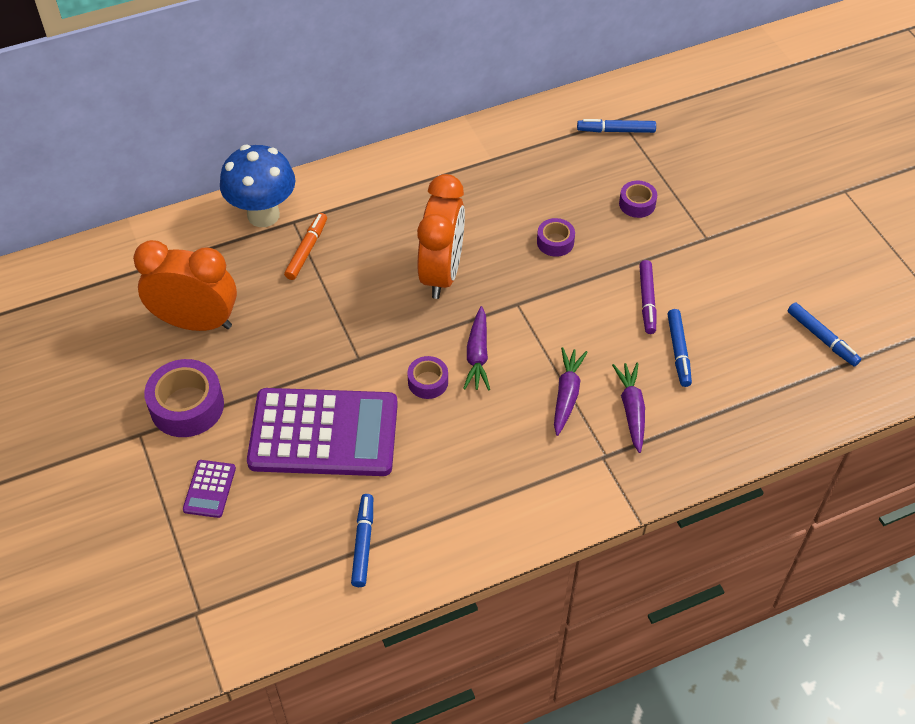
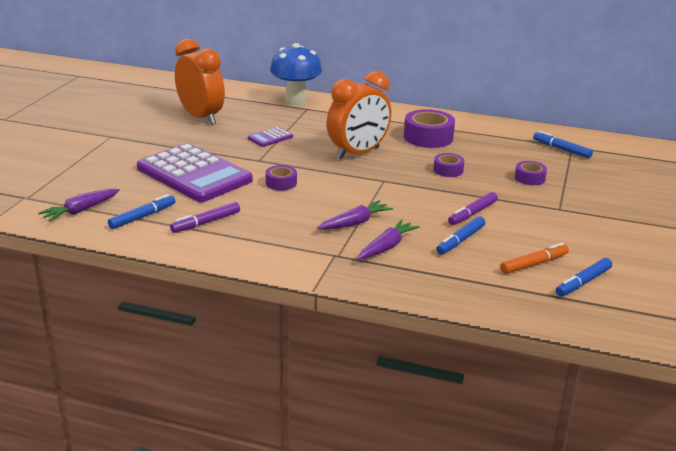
camera: 40 degrees right, 25 degrees down
purple tape [144,359,224,437] -> purple tape moved to [404,109,455,148]
purple calculator [183,460,236,518] -> purple calculator moved to [248,127,293,147]
orange marker [284,213,327,280] -> orange marker moved to [500,243,569,274]
purple carrot [463,306,490,390] -> purple carrot moved to [38,189,120,222]
blue marker [788,302,861,366] -> blue marker turned 45 degrees clockwise [556,258,612,296]
none -> purple marker [170,202,240,233]

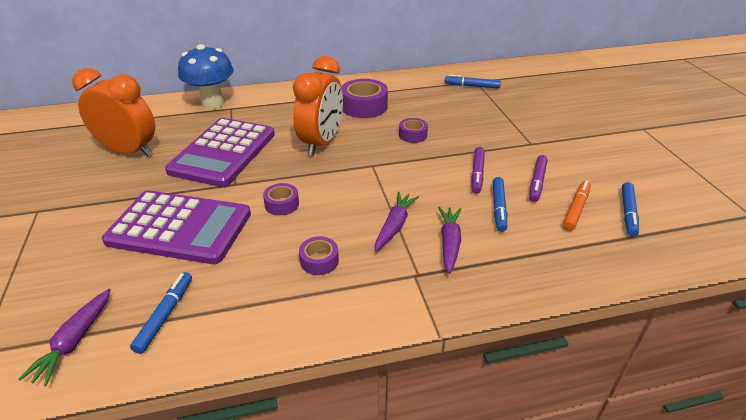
camera: 30 degrees left, 10 degrees up
purple marker [170,202,240,233] -> purple marker moved to [529,155,548,202]
purple calculator [248,127,293,147] -> purple calculator [165,118,275,187], size x2.43
purple tape [515,161,547,185] -> purple tape moved to [299,236,339,275]

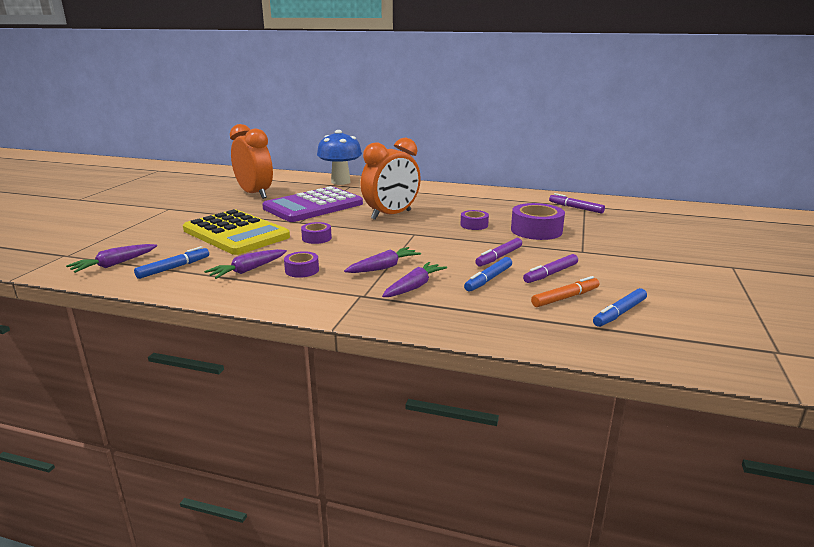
camera: 30 degrees right, 15 degrees down
purple calculator [102,190,251,264] -> yellow calculator [183,209,290,255]
purple tape [342,79,388,118] -> purple tape moved to [511,203,565,240]
blue marker [445,75,501,89] -> purple marker [549,193,605,213]
none -> purple carrot [204,249,287,279]

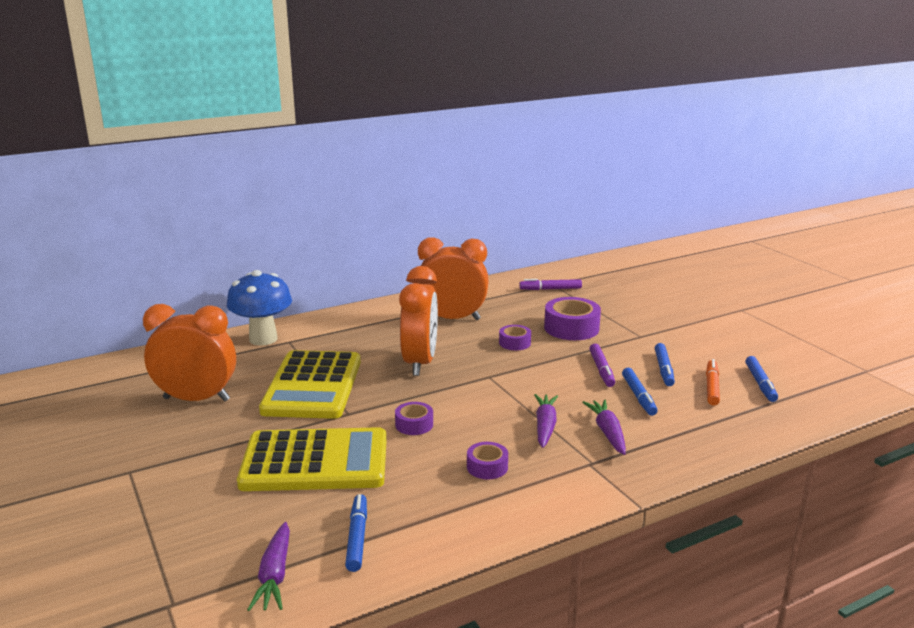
camera: 45 degrees left, 0 degrees up
purple carrot [204,249,287,279] -> none
purple calculator [262,186,363,222] -> yellow calculator [259,350,361,419]
purple marker [523,254,578,283] -> blue marker [655,343,675,386]
none -> orange clock [418,237,489,320]

